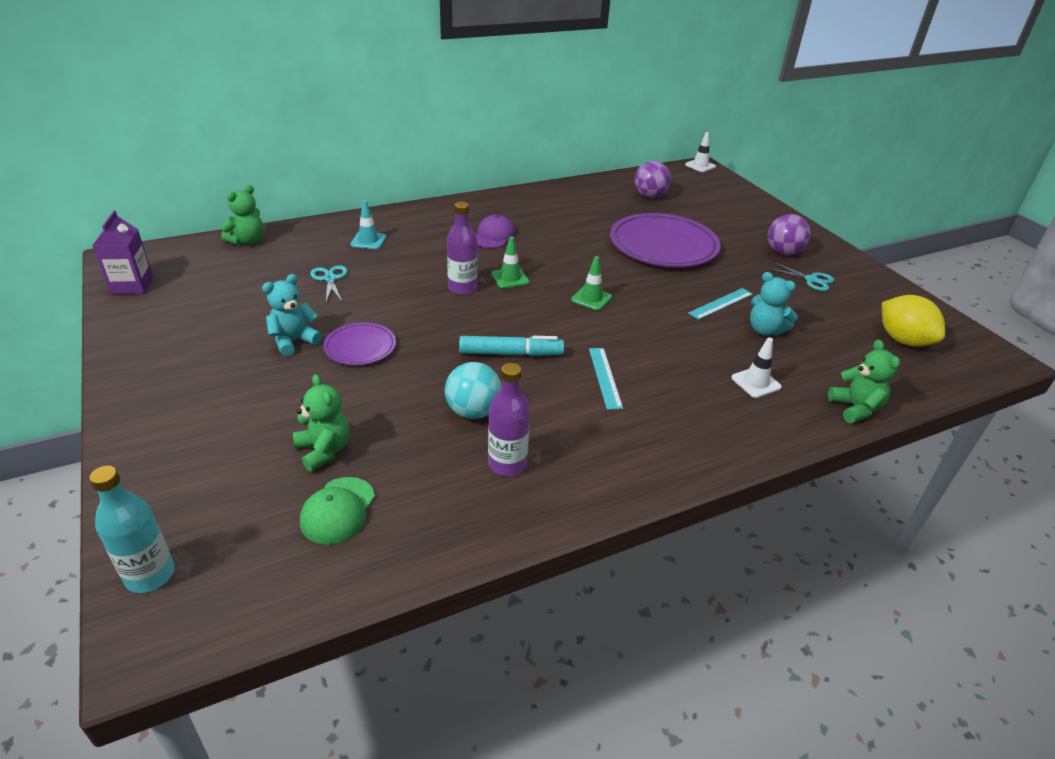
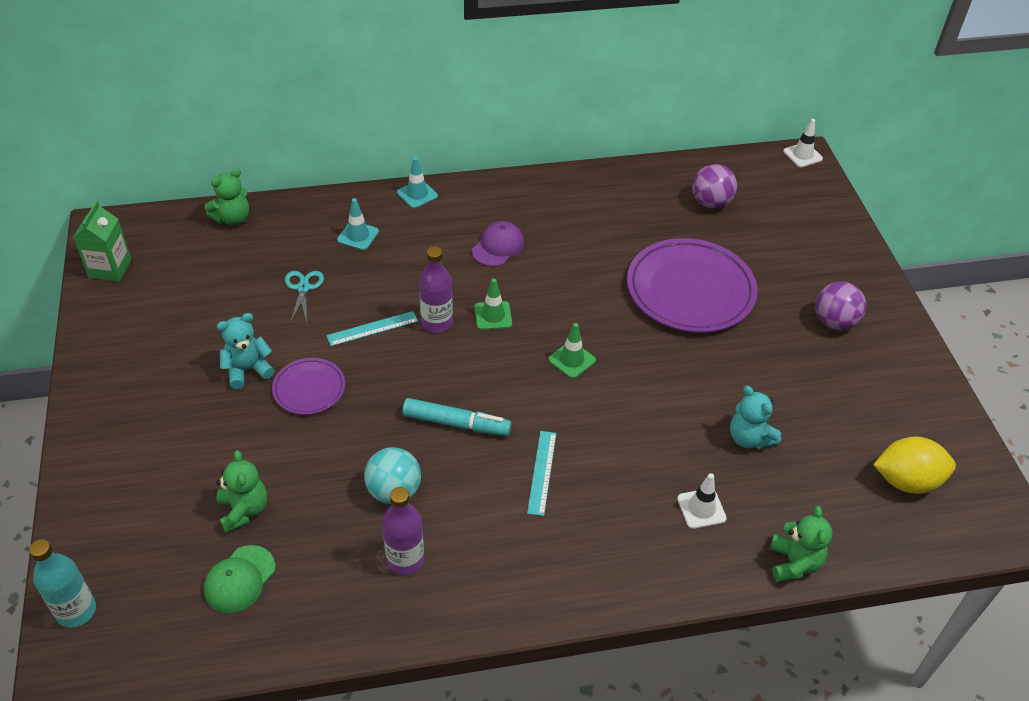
camera: 15 degrees right, 10 degrees up
purple carton [92,210,153,294] -> green carton [73,201,131,282]
turquoise ruler [688,288,753,320] -> turquoise ruler moved to [326,311,418,346]
turquoise scissors [767,262,834,291] -> none
yellow lemon [882,295,945,347] -> yellow lemon turned 75 degrees counterclockwise [873,436,956,494]
none -> turquoise traffic cone [397,157,438,208]

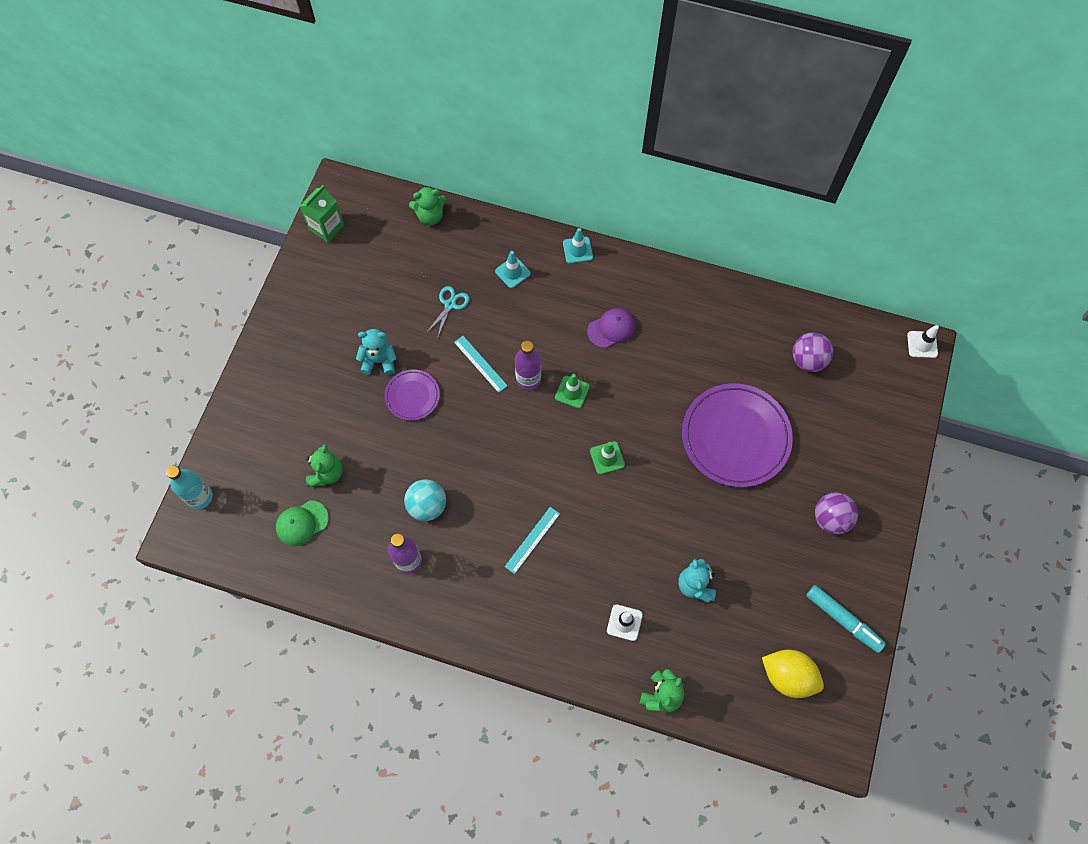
camera: 30 degrees right, 20 degrees up
turquoise ruler [326,311,418,346] -> turquoise ruler turned 45 degrees clockwise [454,336,508,393]
turquoise marker [402,398,511,436] -> turquoise marker moved to [806,585,886,653]

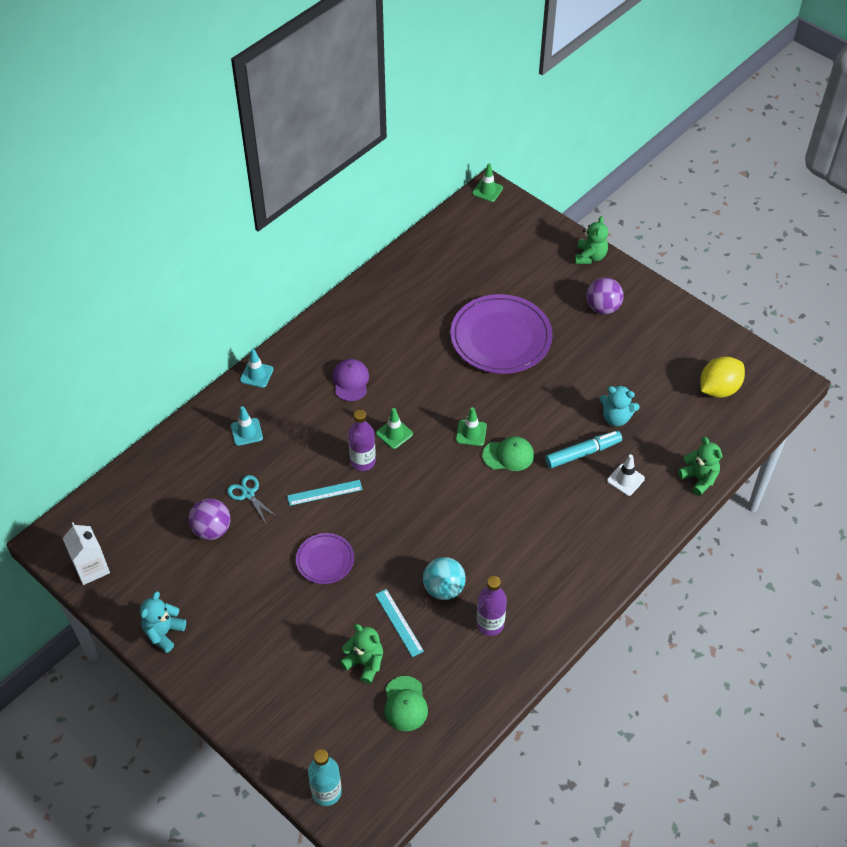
camera: 65 degrees left, 15 degrees down
green carton [300,185,344,242] -> white carton [62,522,110,585]
turquoise teddy bear [356,329,397,375] -> turquoise teddy bear moved to [140,591,186,653]
green teddy bear [409,186,447,225] -> green teddy bear moved to [575,216,608,264]
turquoise ruler [505,507,560,574] -> turquoise ruler moved to [375,589,424,657]
purple ball [793,332,833,372] -> purple ball moved to [189,499,230,540]
turquoise marker [806,585,886,653] -> turquoise marker moved to [545,431,622,468]
white traffic cone [907,325,939,358] -> green traffic cone [472,163,503,202]
none -> green cap [482,436,534,471]

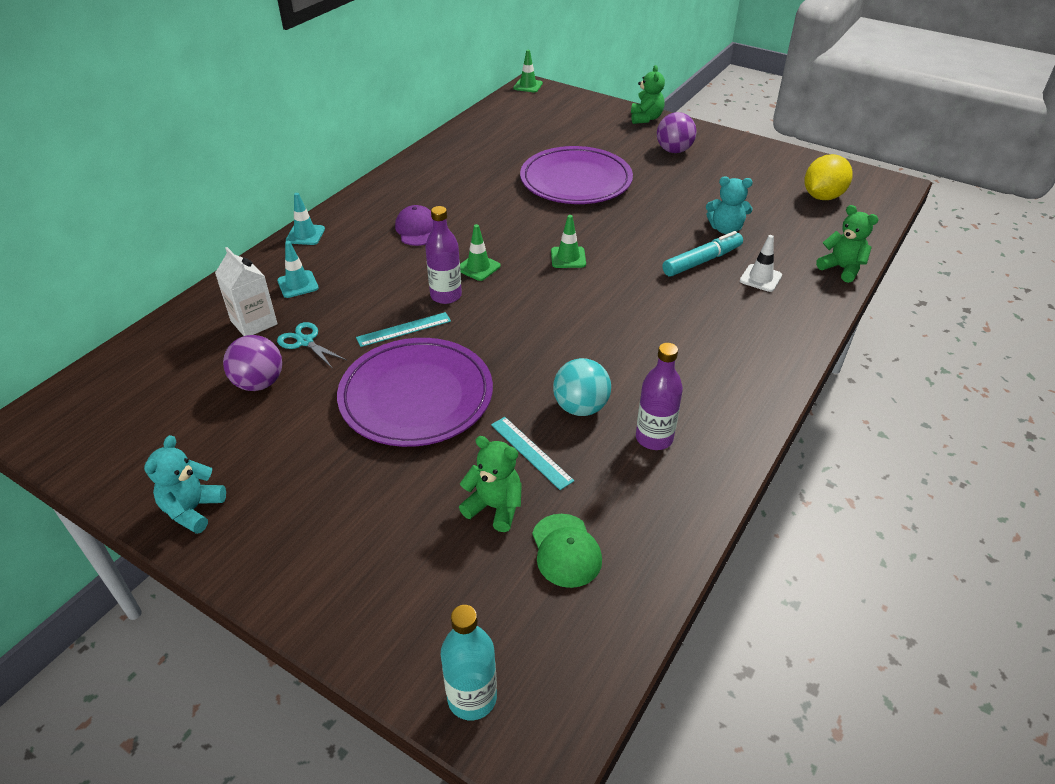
camera: 10 degrees left, 10 degrees down
white carton [62,522,110,585] -> white carton moved to [215,247,277,336]
purple plate [296,533,354,584] -> purple plate [337,338,493,447], size x1.96
green cap [482,436,534,471] -> none

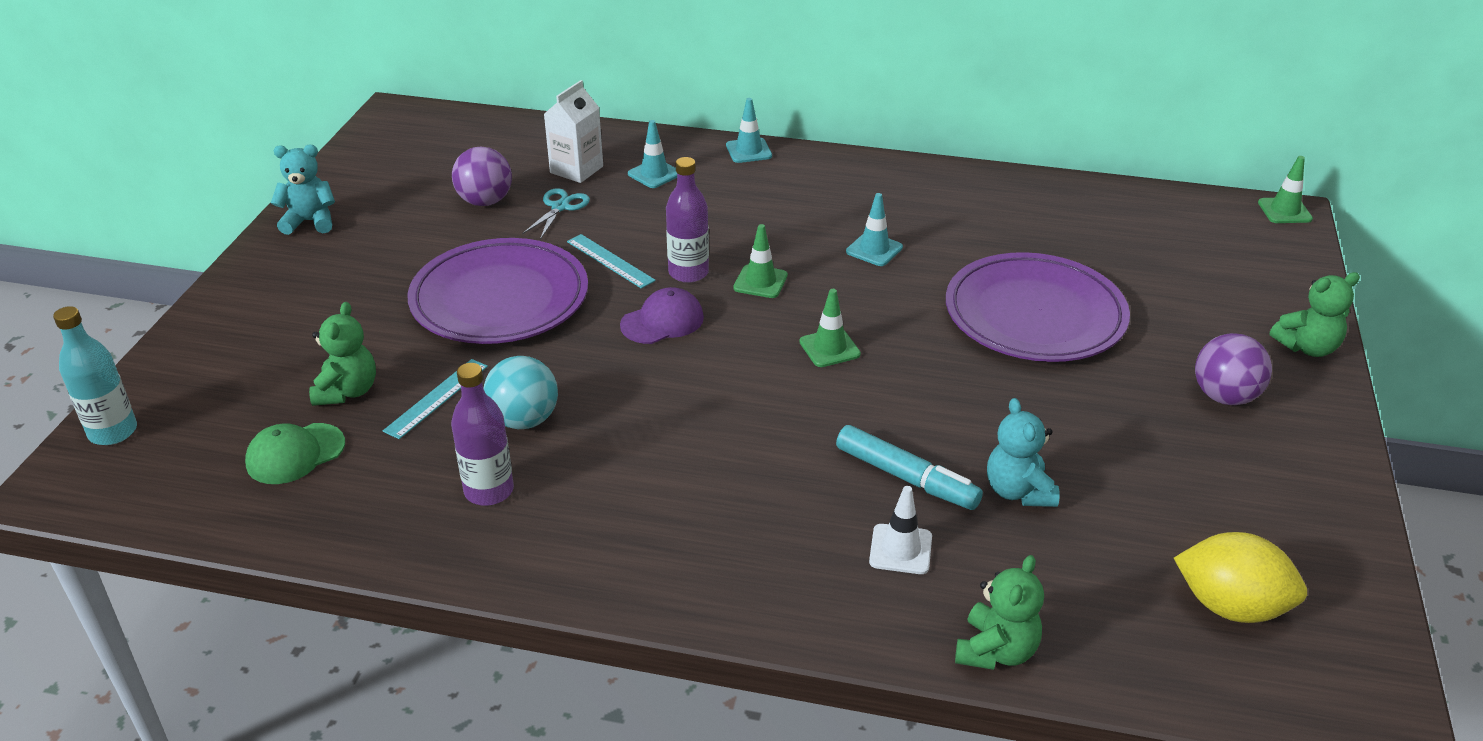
camera: 70 degrees right, 5 degrees down
purple cap [395,205,433,246] -> purple cap moved to [620,287,704,344]
none -> turquoise traffic cone [846,193,903,266]

